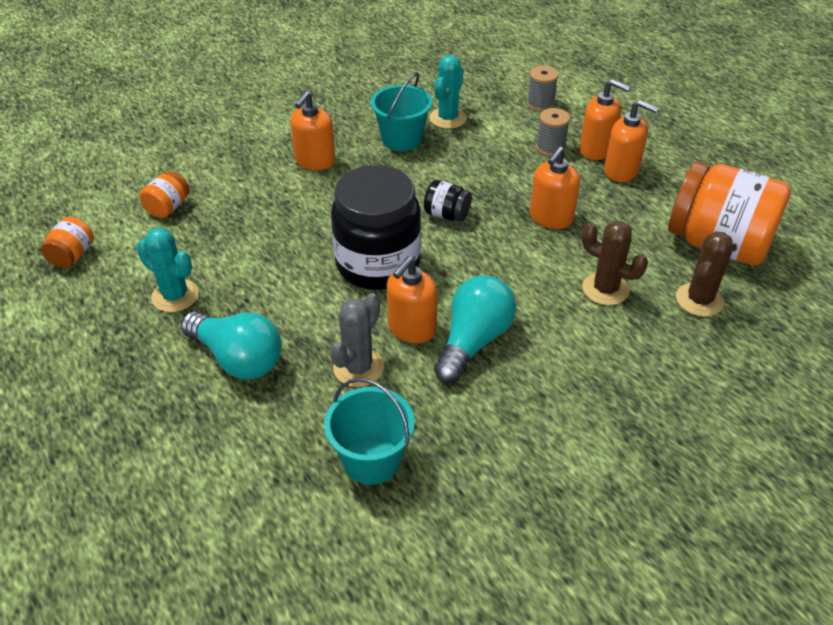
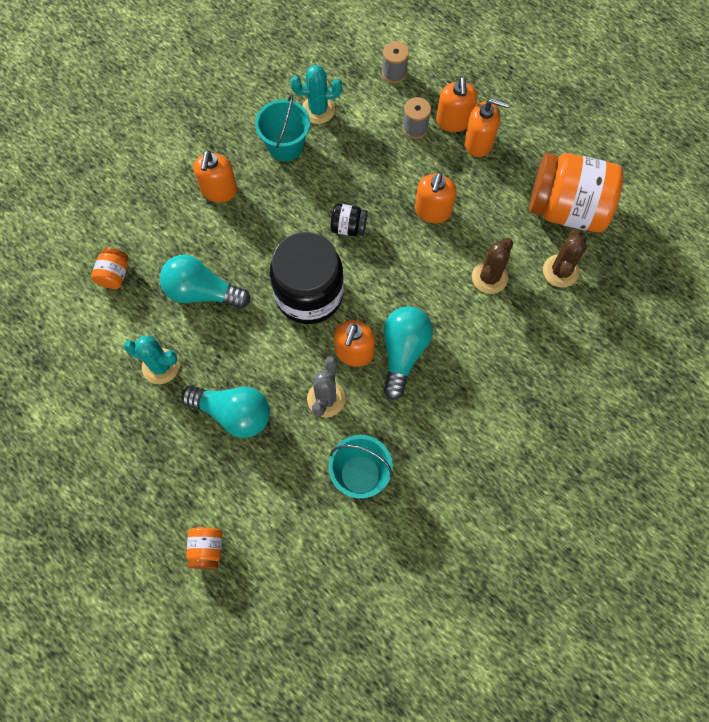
camera: 15 degrees left, 25 degrees up
orange jar [41,217,94,268] -> orange jar moved to [186,527,222,569]
turquoise cactus [429,55,467,129] -> turquoise cactus turned 75 degrees clockwise [290,65,342,124]
orange soap dispenser [579,79,631,160] -> orange soap dispenser turned 75 degrees clockwise [436,77,478,132]
brown cactus [582,221,648,306] -> brown cactus turned 75 degrees counterclockwise [472,238,513,294]
none -> turquoise light bulb [160,255,250,309]

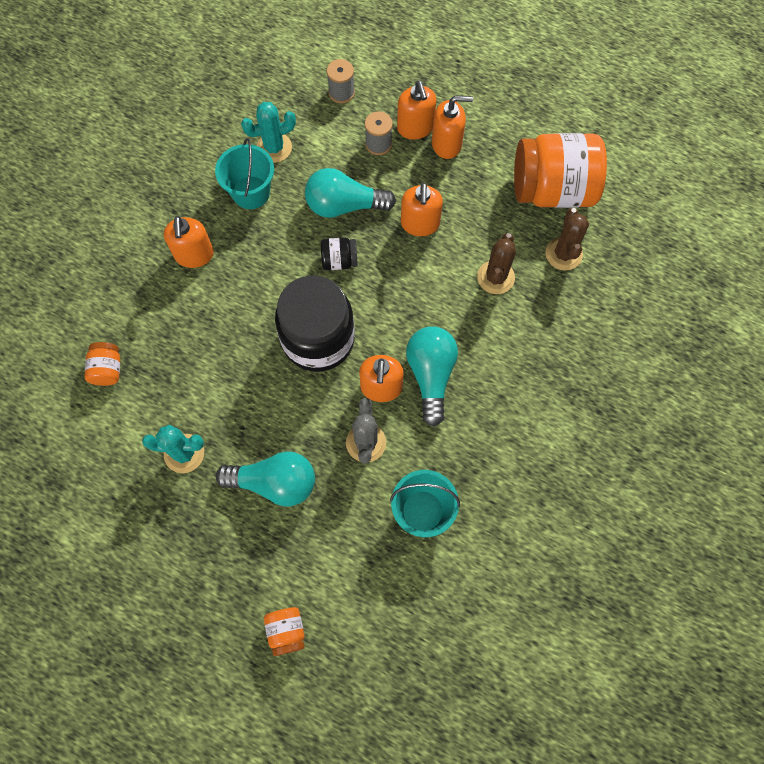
camera: 15 degrees left, 0 degrees up
turquoise light bulb [160,255,250,309] -> turquoise light bulb moved to [305,168,396,218]

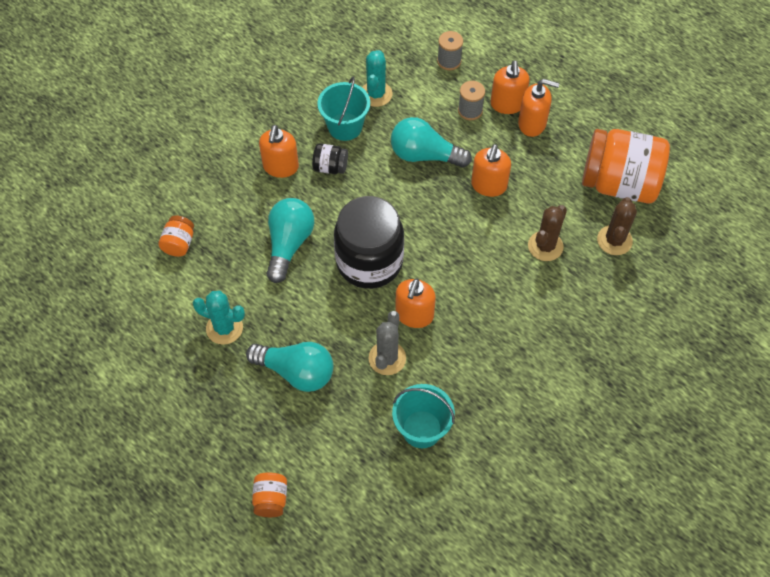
camera: 15 degrees right, 10 degrees down
turquoise cactus [241,102,296,163] -> turquoise cactus turned 75 degrees counterclockwise [362,50,393,107]
black jar [321,238,358,270] -> black jar moved to [312,143,348,174]
turquoise light bulb [406,327,458,427] -> turquoise light bulb moved to [267,198,314,283]

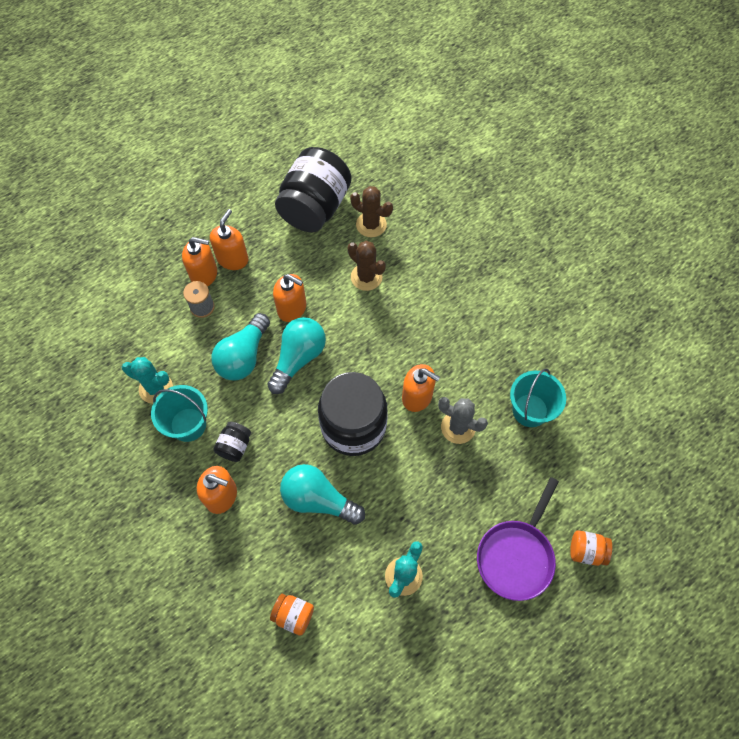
camera: 80 degrees left, 5 degrees up
turquoise light bulb [246,342,333,392] -> turquoise light bulb moved to [267,317,326,394]
grey spool [437,31,463,70] -> none
orange jar [582,129,670,204] -> black jar [275,147,352,232]
none -> purple pan [477,477,559,601]

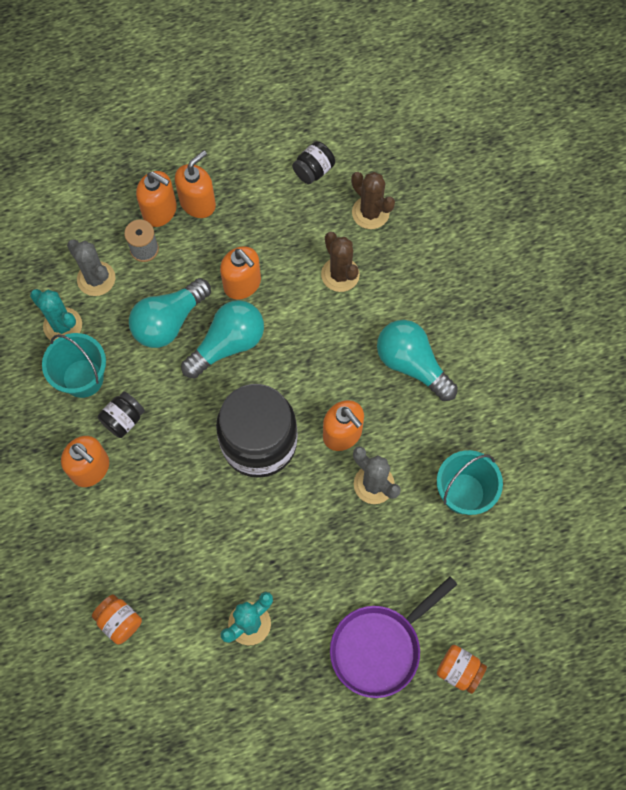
camera: 20 degrees right, 5 degrees up
black jar [275,147,352,232] -> black jar [292,141,335,184], size x0.43
turquoise light bulb [280,464,365,525] -> turquoise light bulb moved to [377,320,458,401]
none -> grey cactus [67,239,115,296]

